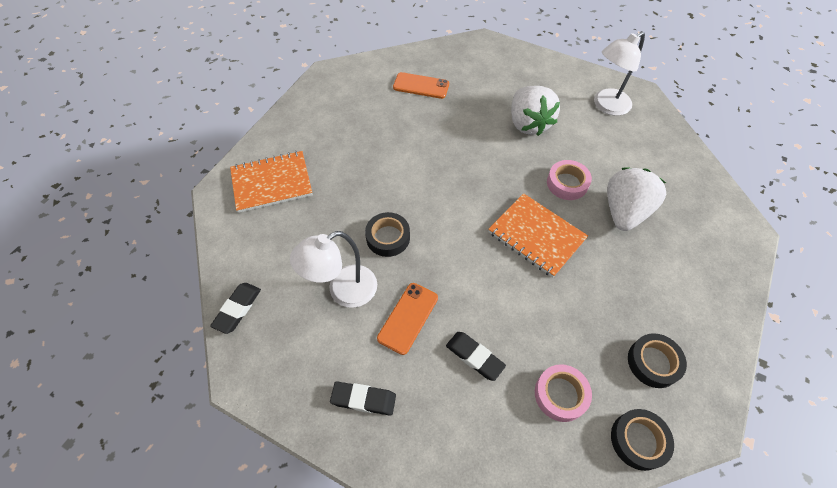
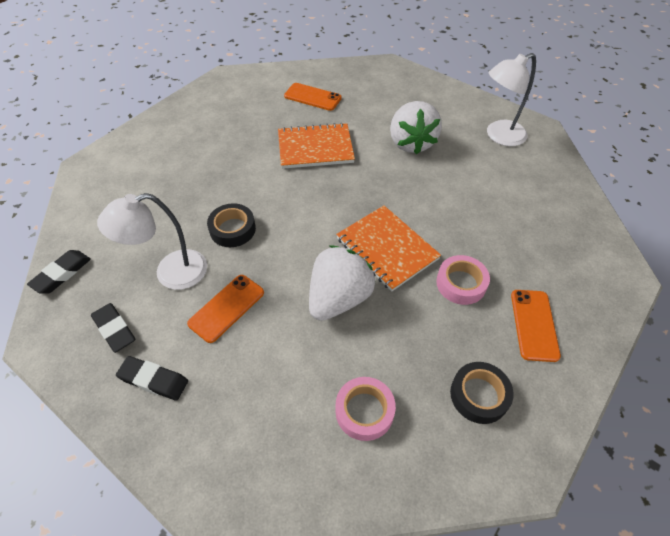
camera: 10 degrees right, 5 degrees down
orange notebook [230,151,313,213] -> orange notebook moved to [278,123,355,169]
black eraser [446,332,506,381] -> black eraser moved to [91,303,135,353]
pink tape [547,160,592,200] -> pink tape moved to [436,255,490,305]
white strawberry [607,167,666,231] -> white strawberry moved to [309,246,375,321]
black tape [611,409,674,471] -> none
none -> orange phone [511,290,561,362]

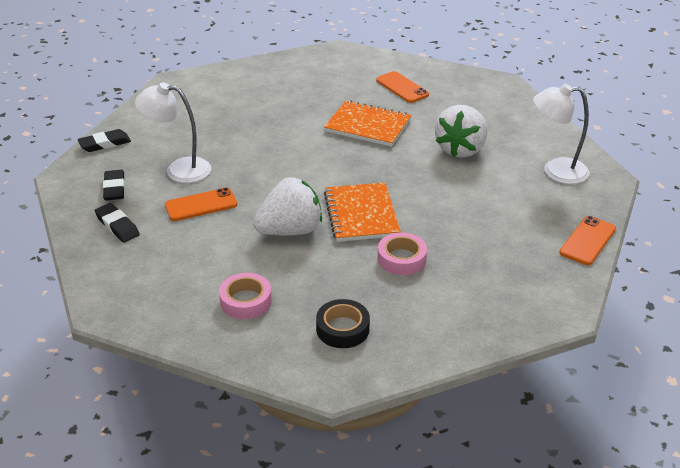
camera: 30 degrees right, 15 degrees down
black tape [207,203,256,247] -> none
orange phone [511,290,561,362] -> orange phone moved to [559,216,616,265]

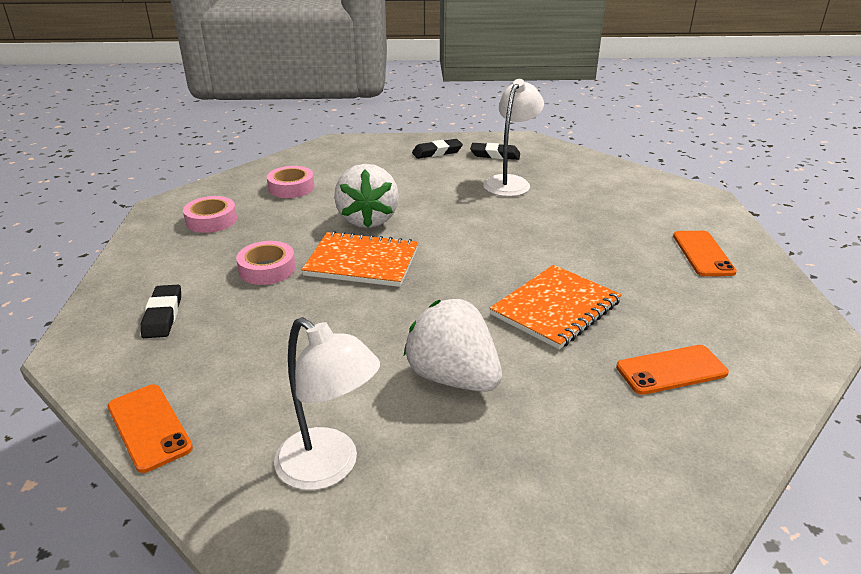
camera: 110 degrees right, 5 degrees down
black eraser [78,129,131,152] -> black eraser moved to [141,285,181,338]
orange phone [165,188,237,221] -> orange phone moved to [673,231,737,276]
black tape [316,299,370,348] -> pink tape [183,196,237,233]
white lamp [533,84,589,184] -> white lamp turned 105 degrees clockwise [274,317,380,490]

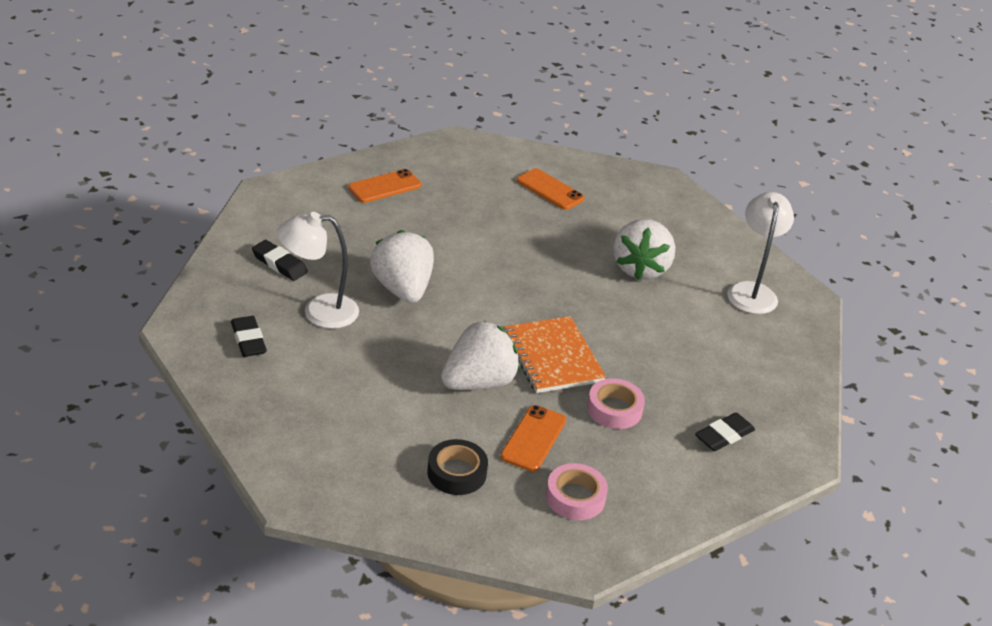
camera: 125 degrees left, 5 degrees up
orange phone [107,385,193,473] -> orange phone moved to [500,405,566,472]
pink tape [267,166,315,198] -> black tape [427,439,488,495]
black eraser [412,139,463,159] -> black eraser moved to [252,240,308,281]
orange notebook [490,265,622,350] -> none
none -> white strawberry [370,230,434,303]

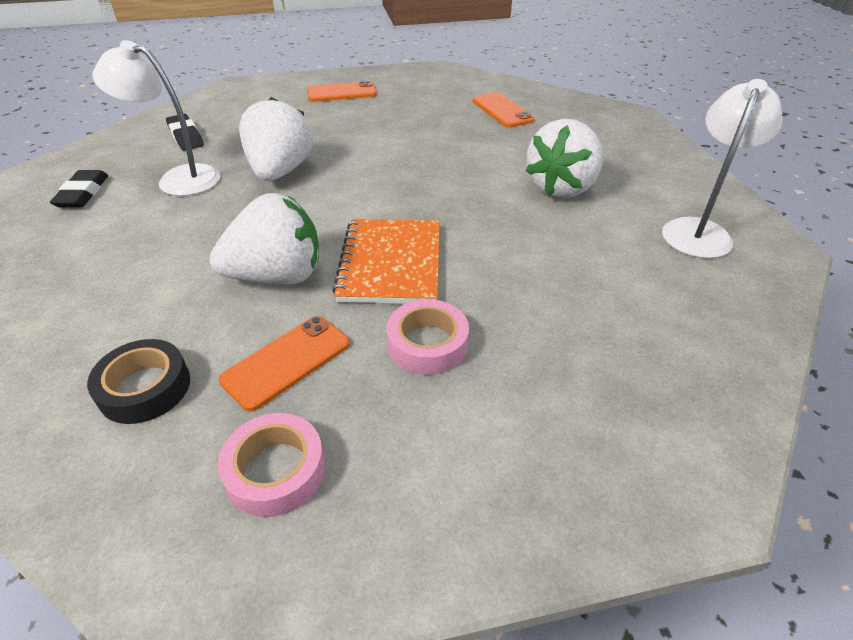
camera: 25 degrees right, 5 degrees up
black eraser [695,413,755,451] -> none

